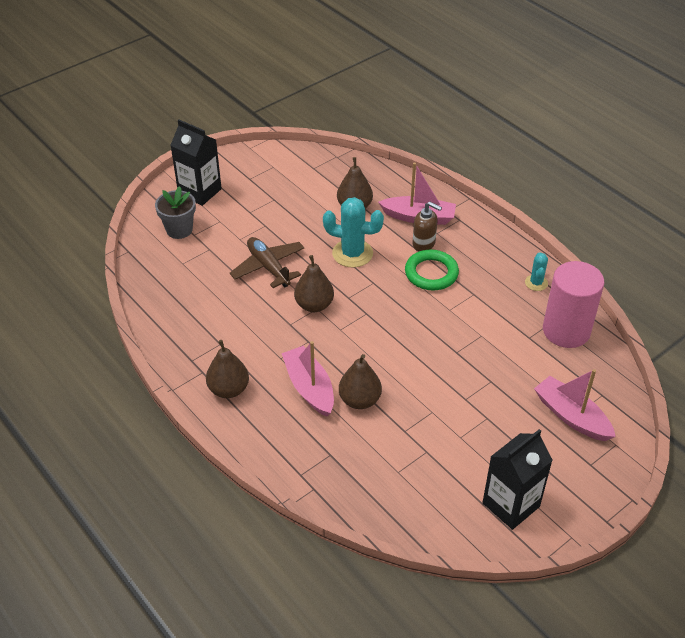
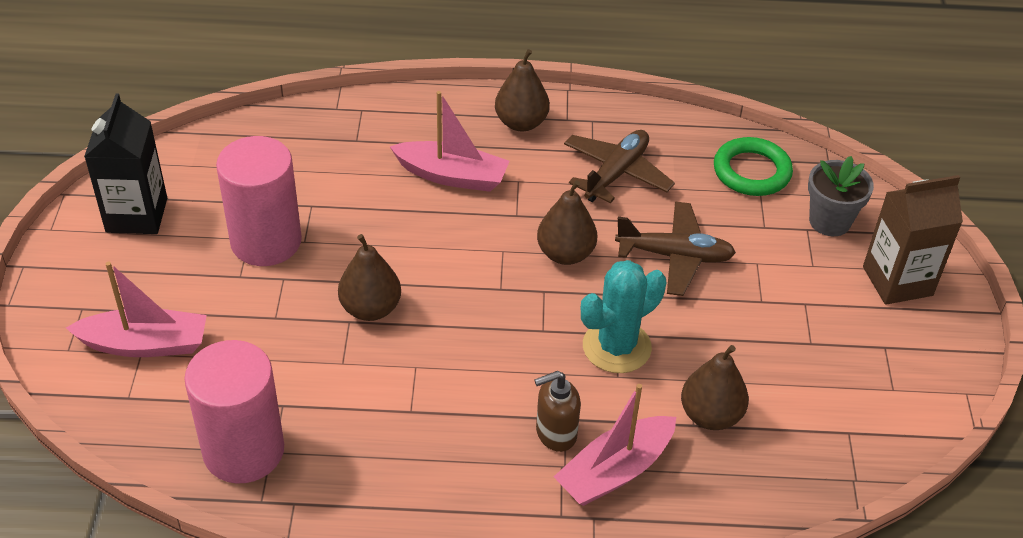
camera: 130 degrees right, 0 degrees up
black carton [170,120,222,206] -> brown carton [863,175,963,305]
brown pear [339,354,382,409] -> brown pear moved to [338,234,401,321]
green ring [405,250,459,290] -> green ring moved to [714,137,793,196]
turquoise cactus [525,252,548,291] -> none
none -> pink cylinder [216,136,302,266]
none -> brown plane [564,130,675,203]

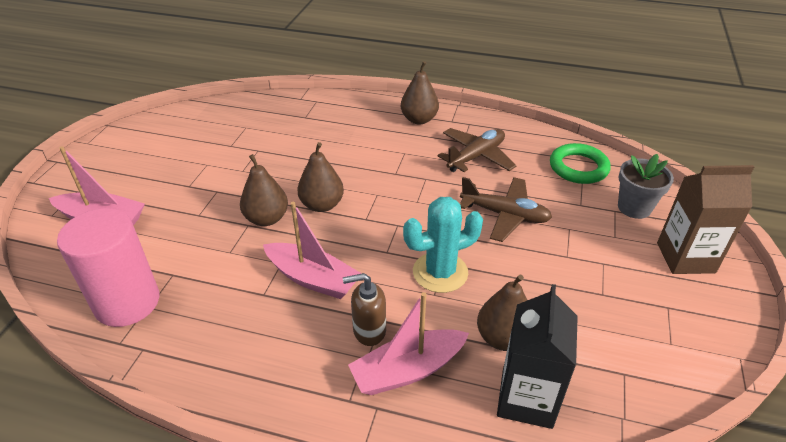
camera: 15 degrees right, 5 degrees down
black carton [84,94,167,234] -> black carton moved to [497,284,578,429]
pink cylinder [216,136,302,266] -> none
pink boat [389,91,510,192] -> pink boat moved to [263,202,362,299]
brown pear [537,180,597,265] -> brown pear moved to [297,142,344,212]

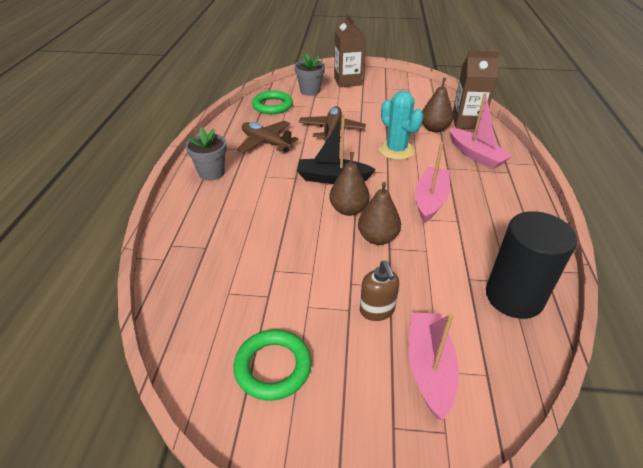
camera: 100 degrees left, 0 degrees up
pink cylinder [57,208,159,327] -> black cylinder [486,211,577,319]
brown soap dispenser [343,273,386,346] -> brown soap dispenser moved to [360,260,399,321]
brown pear [401,61,439,124] -> grey flower pot [186,127,227,181]
black carton [497,284,578,429] -> brown carton [453,51,500,129]
none -> green ring [234,329,312,401]
none -> black boat [297,118,376,184]

